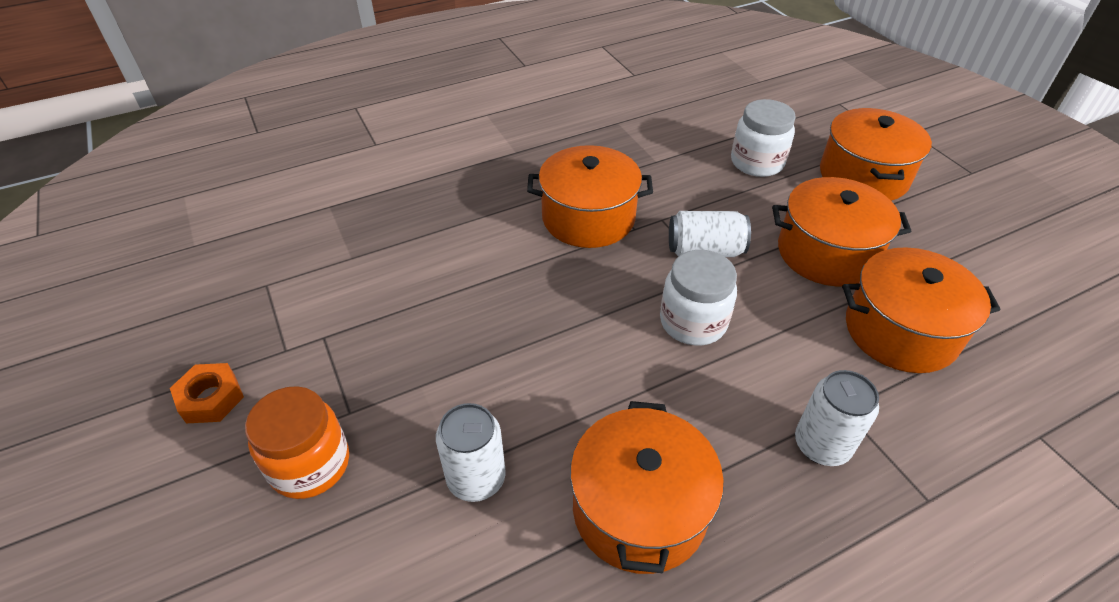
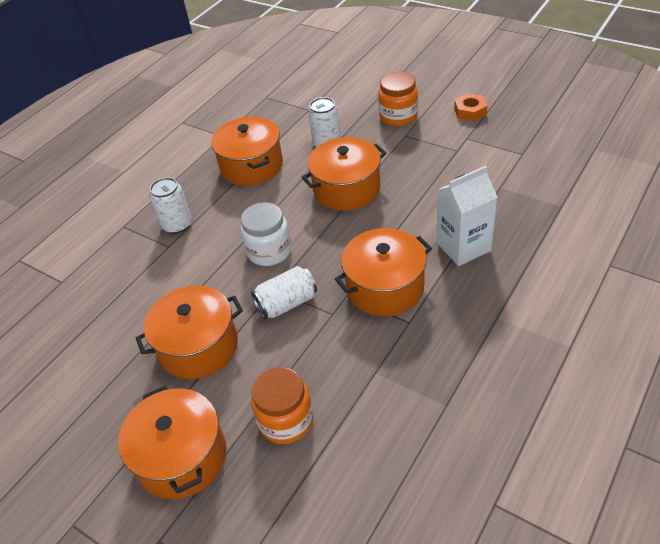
camera: 155 degrees right, 0 degrees up
white jar [731,99,796,177] -> orange jar [251,367,314,444]
orange pot [842,247,1001,373] -> orange pot moved to [302,137,387,211]
none -> white carton [436,166,498,266]

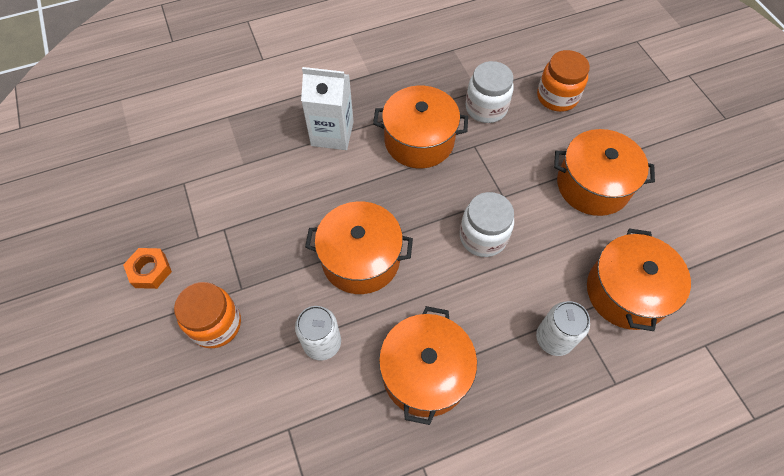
camera: 150 degrees left, 15 degrees up
orange pot [118,386,226,499] -> orange pot moved to [587,228,691,331]
white can [251,266,317,319] -> none
none -> white jar [466,61,514,123]

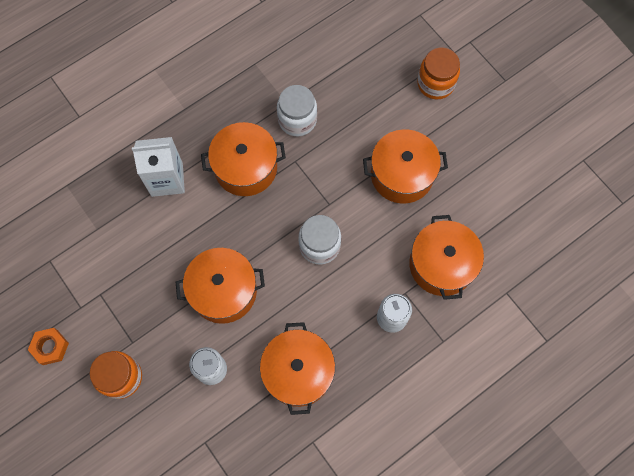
camera: 15 degrees left, 10 degrees up
orange jar [537,50,590,112] -> orange jar moved to [417,47,460,100]

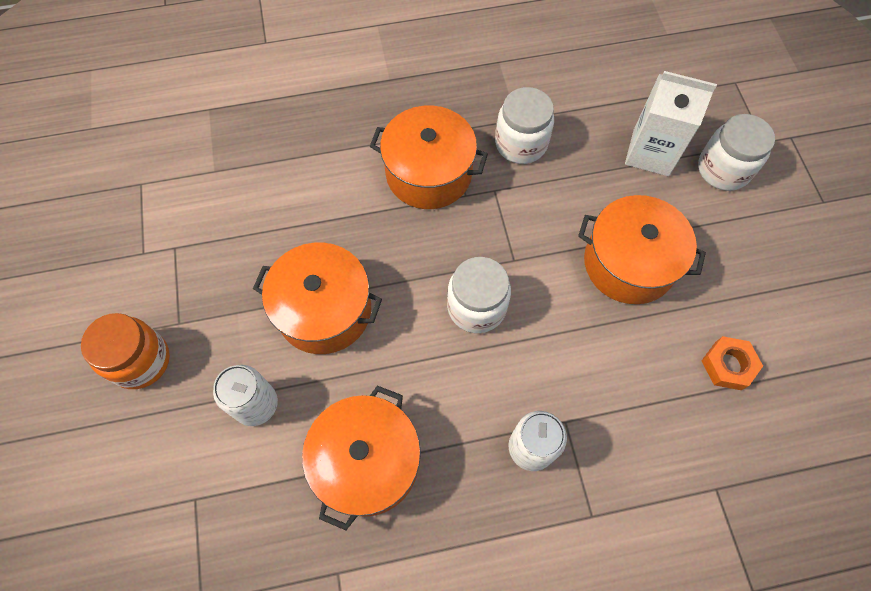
camera: 25 degrees right, 5 degrees down
orange nut [28,328,69,365] -> orange nut moved to [701,336,763,390]
white carton [132,137,185,197] -> white carton moved to [625,71,717,176]
orange pot [409,215,484,300] -> none
orange jar [417,47,460,100] -> white jar [698,114,775,191]

